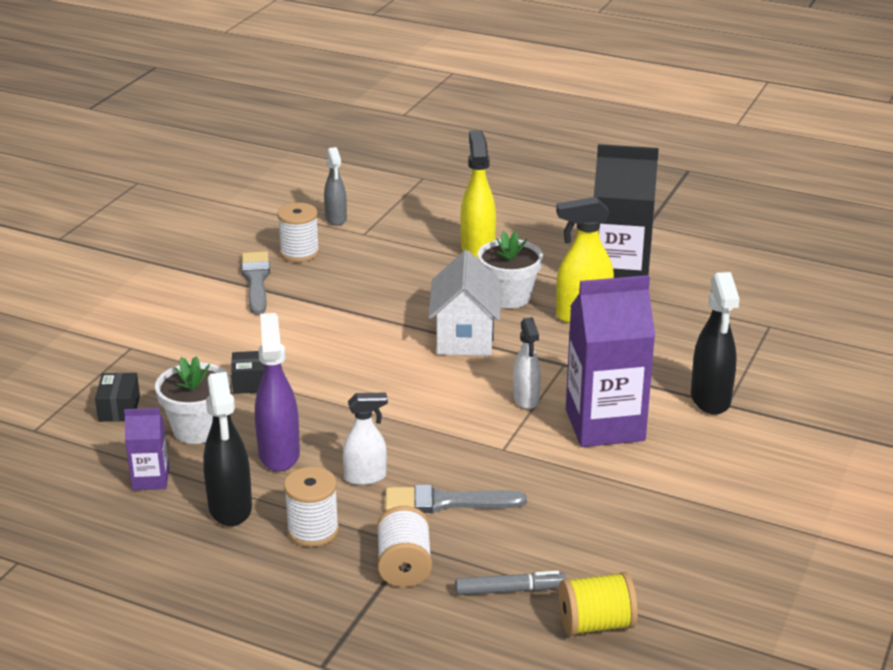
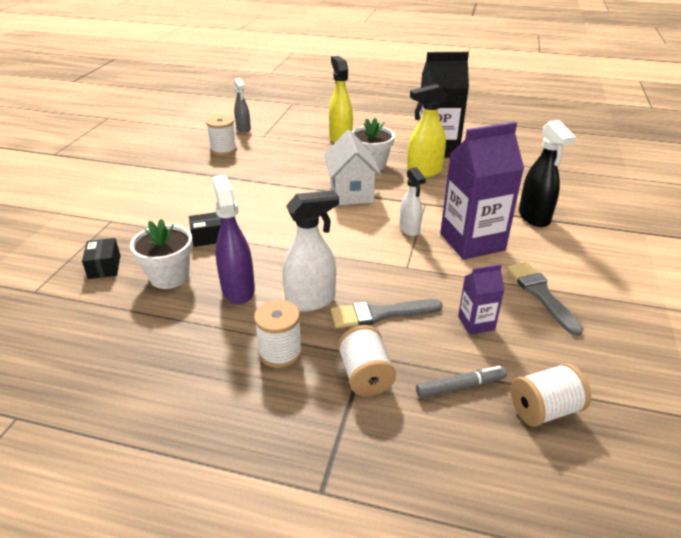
camera: 10 degrees left, 5 degrees up
purple carton [124,408,169,490] -> purple carton moved to [458,264,505,335]
black spray bottle [203,372,252,526] -> none
grey brush [241,251,270,315] -> grey brush moved to [507,262,583,336]
white spray bottle [343,393,388,485] -> white spray bottle [282,190,339,312], size x1.53
yellow spool [559,572,638,636] -> white spool [511,363,591,427]

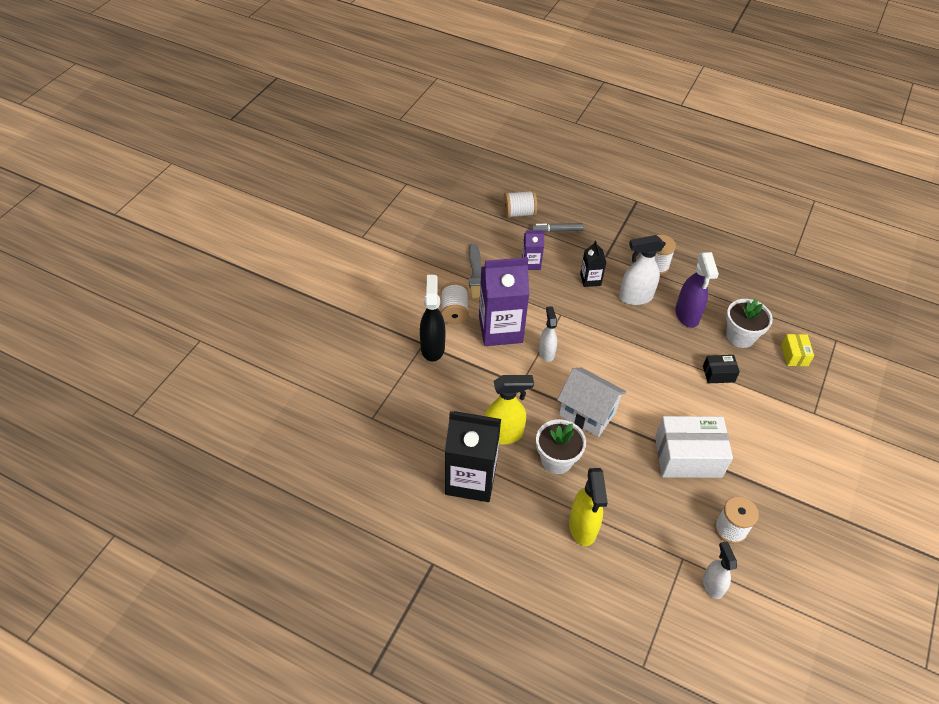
camera: 170 degrees left, 15 degrees up
black box [82,238,120,279] -> yellow box [781,334,814,366]
grey spray bottle [234,78,251,133] -> white spray bottle [703,541,737,599]
white house [324,130,381,205] -> white house turned 60 degrees counterclockwise [557,367,627,437]
grey brush [331,299,443,328] -> black carton [580,241,607,287]
white spool [338,325,396,396] -> white spool moved to [441,282,469,324]
none -> white box [655,416,733,478]

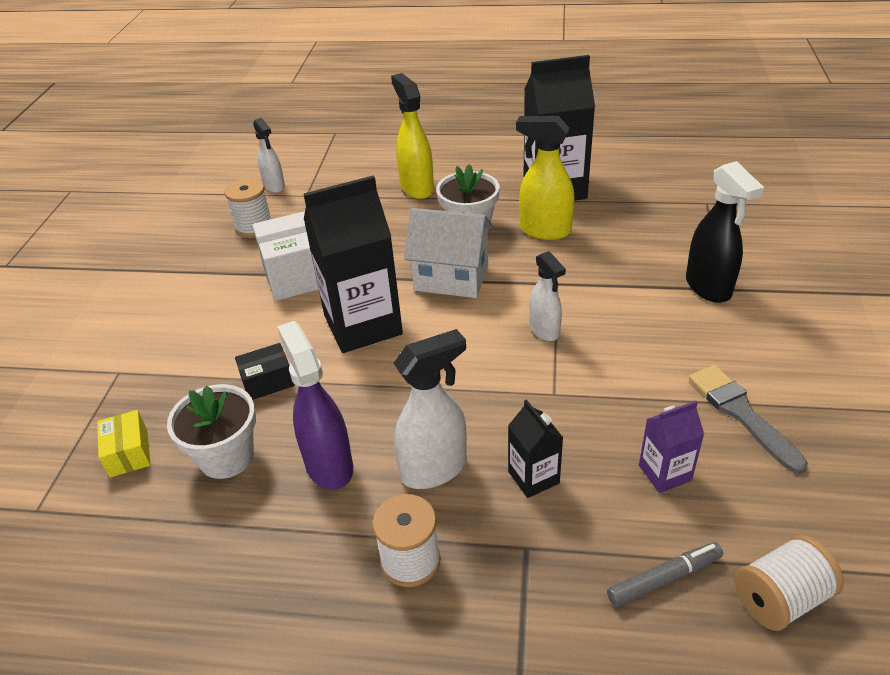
camera: 165 degrees right, 10 degrees down
white spool [441,282,469,324] -> none
purple carton [479,257,530,346] -> none
yellow spray bottle [485,375,534,445] -> yellow spray bottle turned 45 degrees clockwise [516,116,574,240]
none -> black carton [304,175,403,353]

